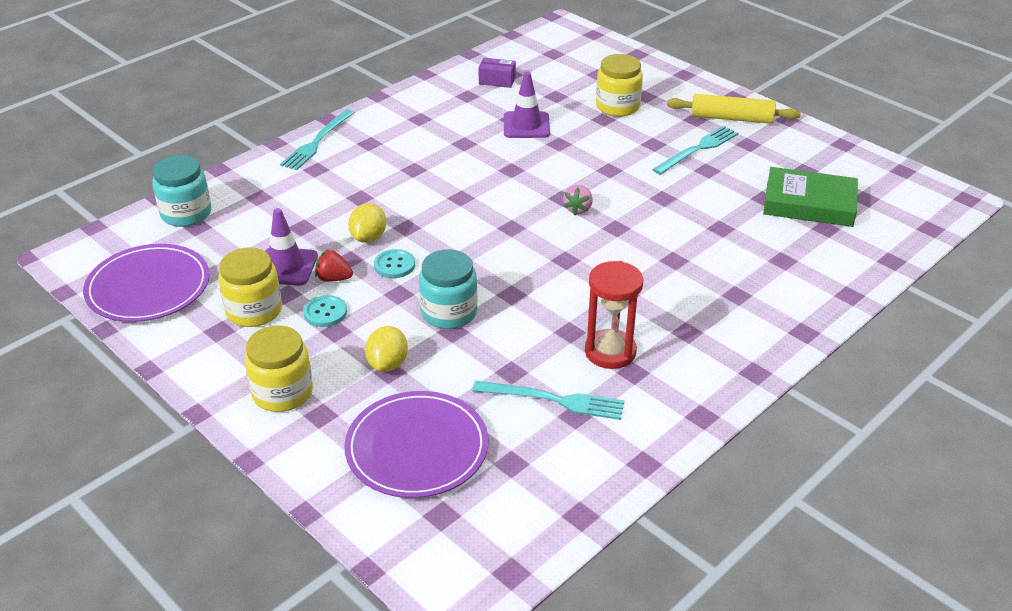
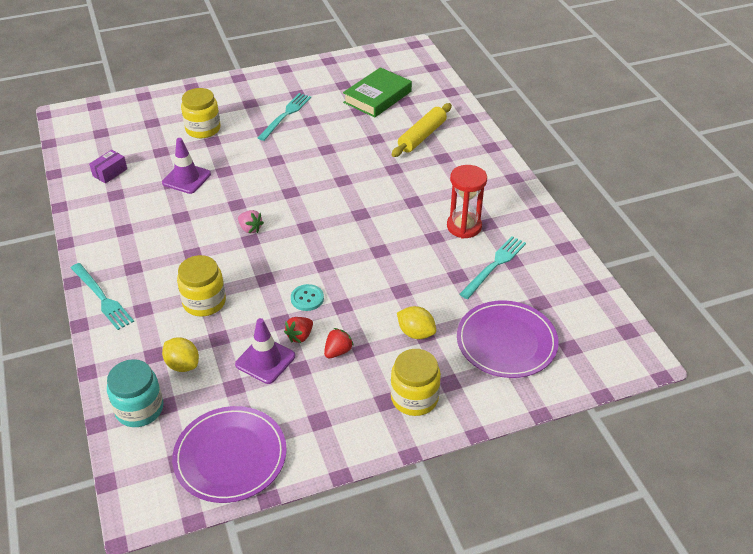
camera: 65 degrees left, 5 degrees up
yellow jar [218,247,282,327] -> yellow jar moved to [177,255,226,317]
turquoise button [303,295,347,327] -> red strawberry [324,328,354,358]
yellow lemon [348,203,386,243] -> yellow lemon moved to [162,337,199,372]
turquoise jar [419,249,478,329] -> none
pink strawberry [563,185,593,215] -> pink strawberry moved to [238,210,264,233]
turquoise fork [652,126,738,175] -> turquoise fork turned 45 degrees clockwise [258,93,311,141]
yellow rolling pin [667,94,801,124] -> yellow rolling pin moved to [392,103,452,157]

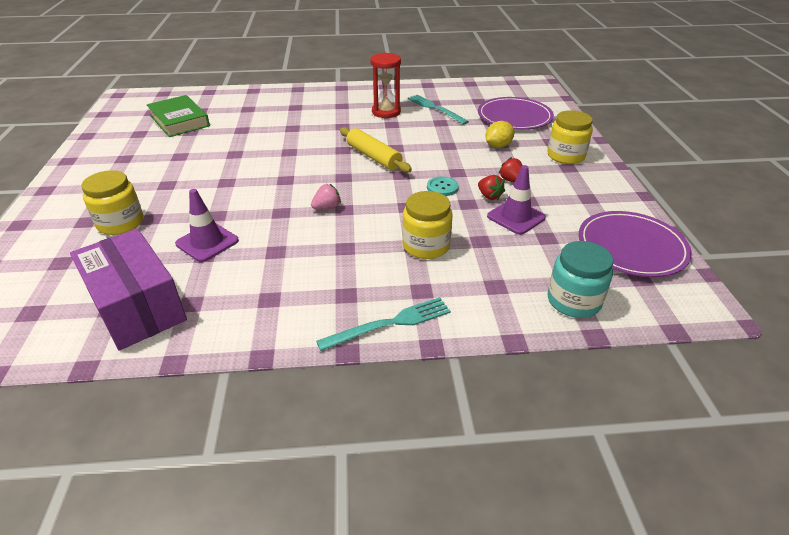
camera: 75 degrees left, 5 degrees down
purple box [89,150,127,184] -> purple box [70,228,187,351], size x2.35
yellow lemon [162,337,199,372] -> none
turquoise fork [258,93,311,141] -> none
yellow rolling pin [392,103,452,157] -> yellow rolling pin moved to [340,127,412,173]

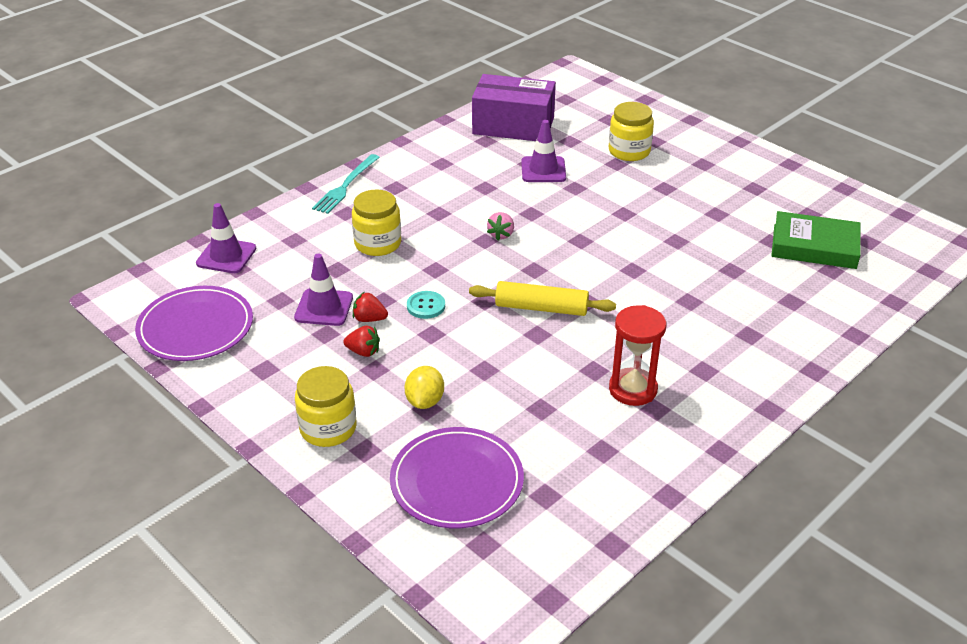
camera: 140 degrees right, 0 degrees up
turquoise fork [408,95,469,124] -> none
turquoise jar [548,241,613,318] -> purple traffic cone [196,203,256,273]

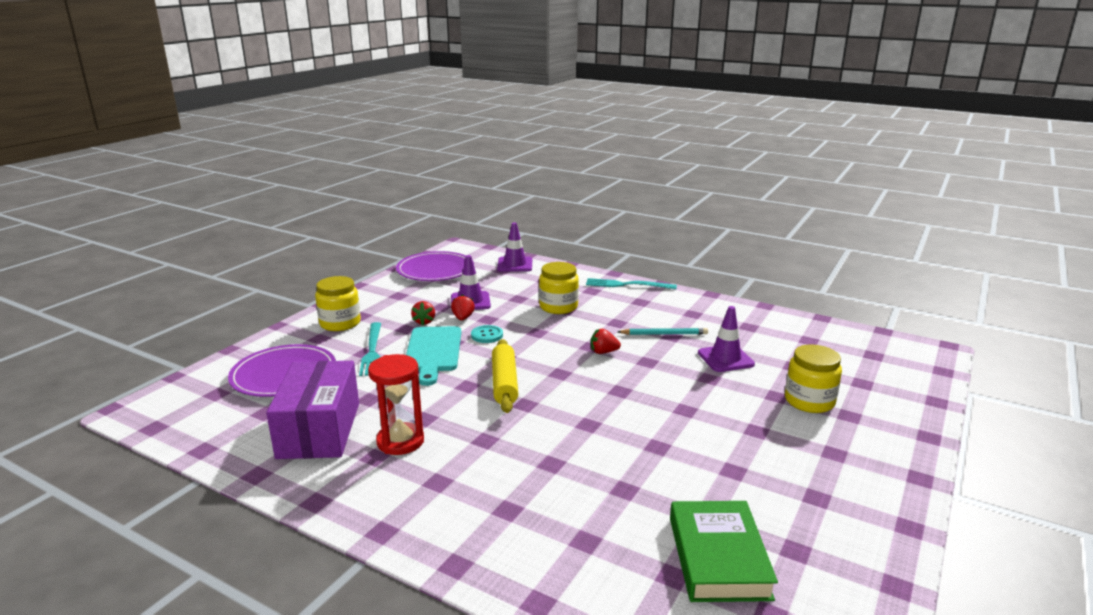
camera: 75 degrees right, 15 degrees down
yellow lemon [405,366,444,409] -> turquoise fork [359,322,381,376]
purple box [472,74,556,141] -> purple box moved to [266,361,359,459]
pink strawberry [487,212,514,240] -> red strawberry [591,329,621,354]
none -> turquoise cutting board [406,326,461,386]
none -> turquoise pencil [618,328,708,335]

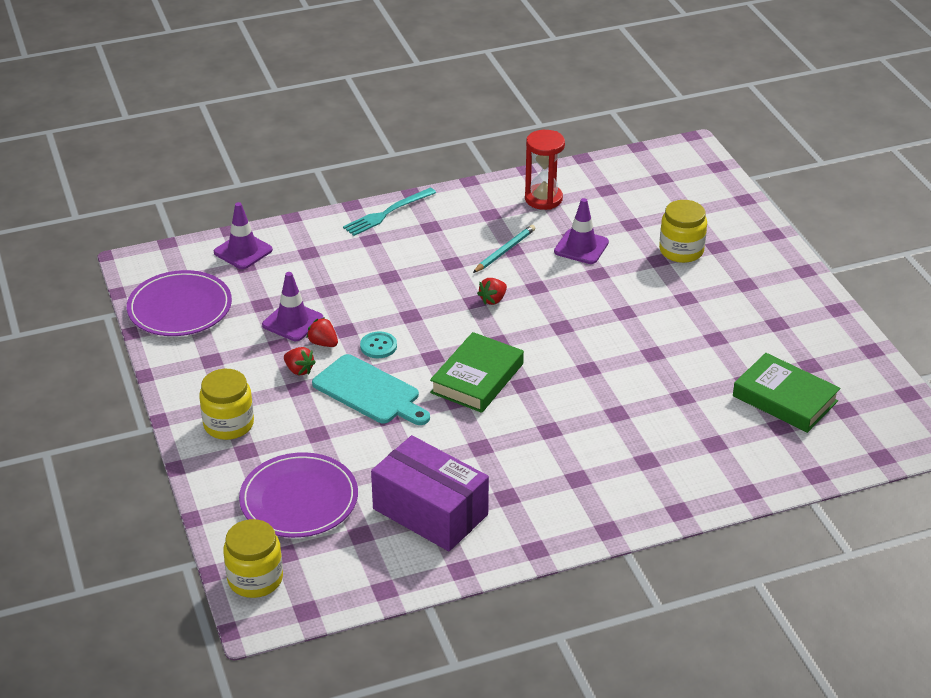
camera: 50 degrees left, 15 degrees up
turquoise fork [359,322,381,376] -> none
red hourglass [368,354,424,455] -> red hourglass moved to [525,130,565,210]
yellow rolling pin [492,339,518,413] -> green book [430,332,524,413]
yellow jar [539,262,579,314] -> yellow jar moved to [223,519,283,598]

